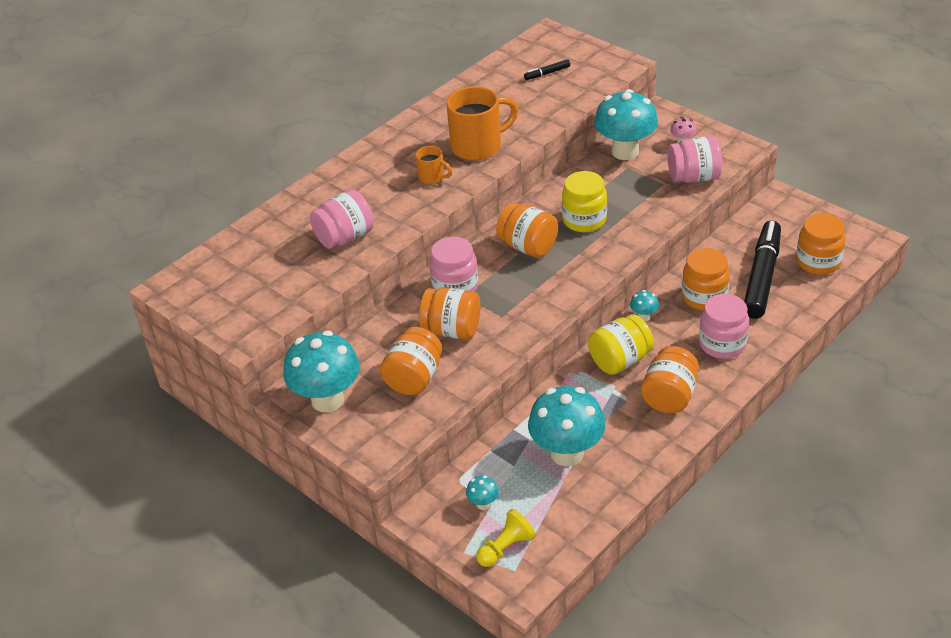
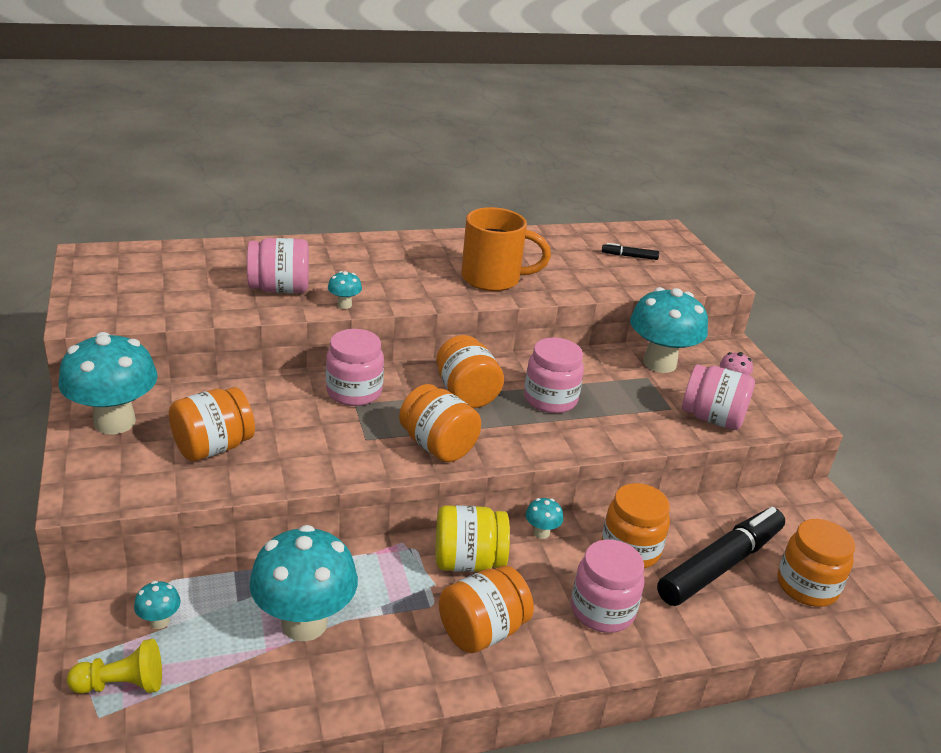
camera: 25 degrees right, 10 degrees down
orange mug [416,146,452,184] -> none
orange jar [419,287,480,340] -> orange jar moved to [399,384,481,462]
yellow jar [562,171,607,232] -> pink jar [524,338,584,413]
none -> turquoise mushroom [328,271,362,309]

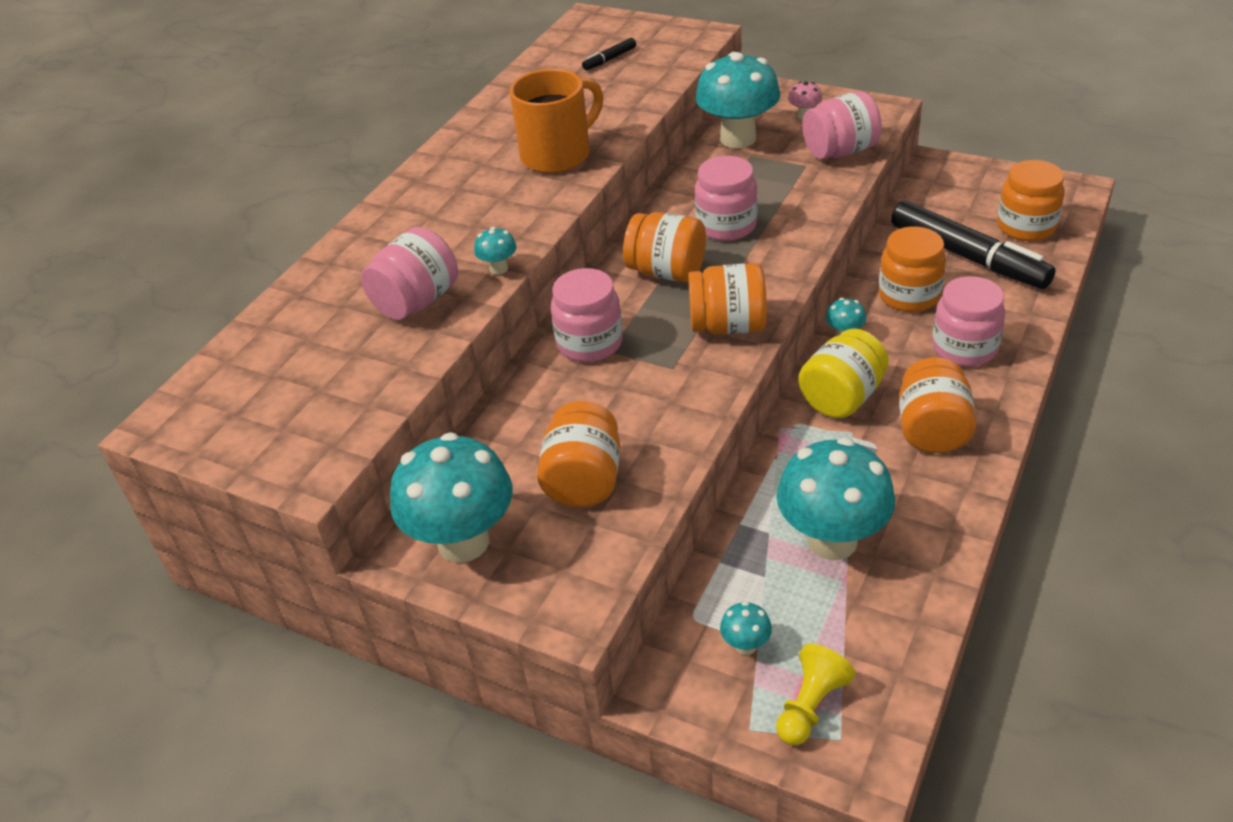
camera: 40 degrees left, 10 degrees up
black marker [657,507,785,606] -> black marker turned 135 degrees clockwise [891,201,1056,289]

